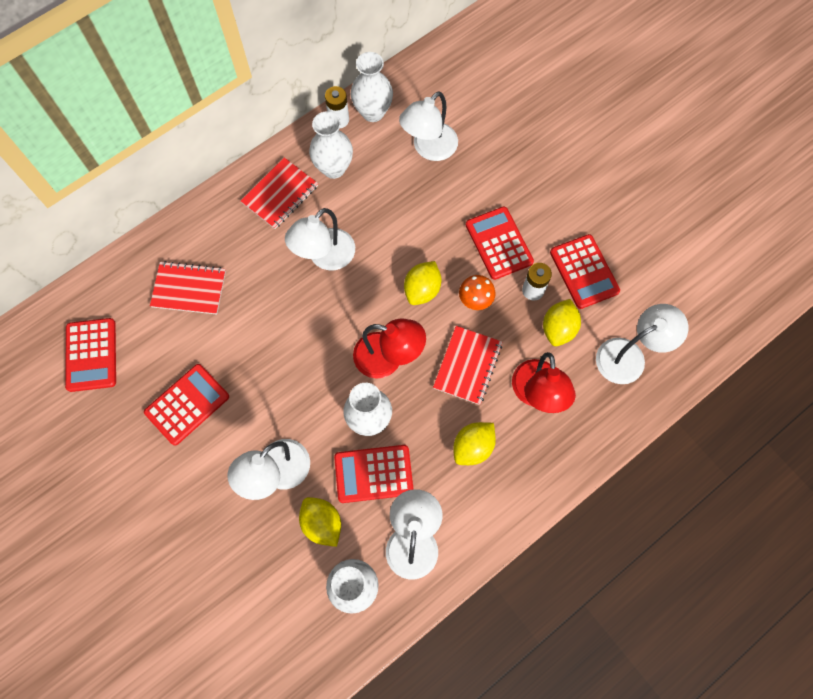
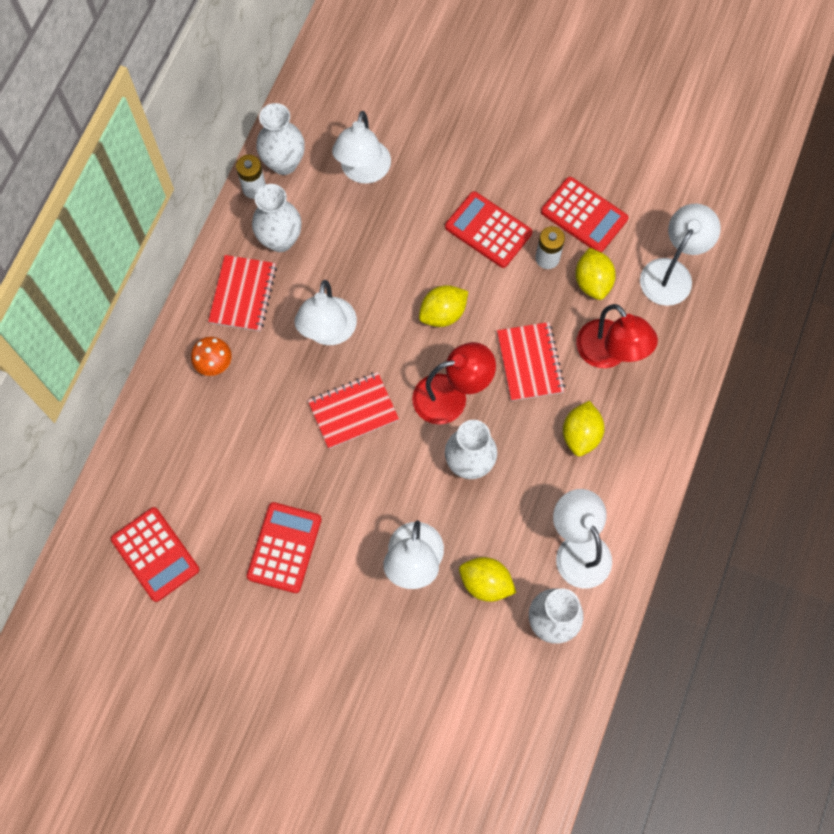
camera: 30 degrees left, 0 degrees up
red notebook [150,261,226,315] -> red notebook moved to [308,372,399,449]
red calculator [334,445,413,503] -> none
yellow lemon [404,261,441,305] -> yellow lemon turned 60 degrees clockwise [419,285,468,327]
orange mushroom [459,275,496,310] -> orange mushroom moved to [191,337,232,376]

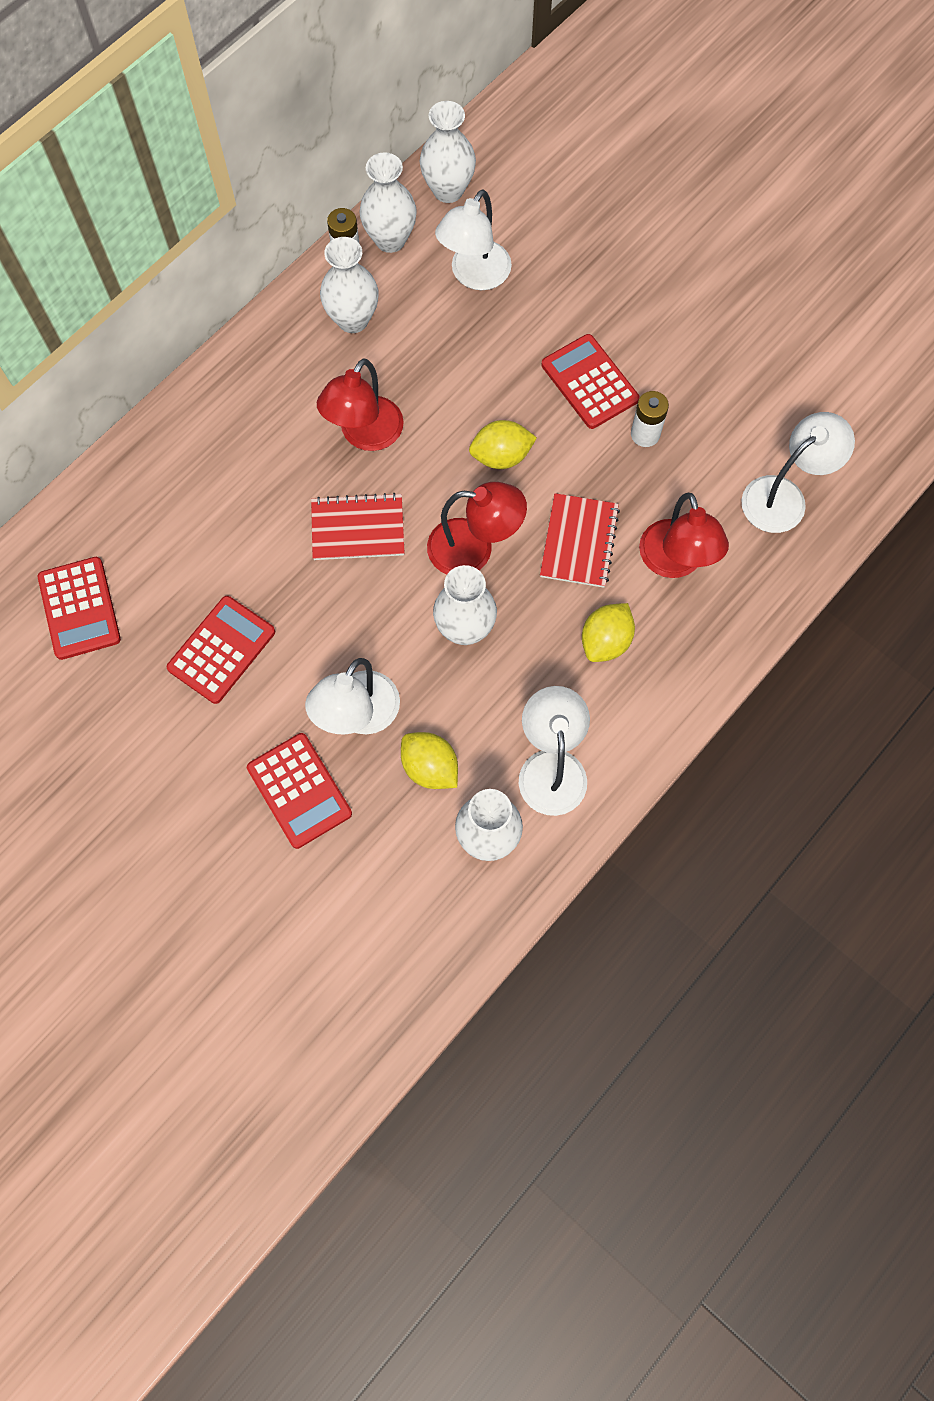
camera: 20 degrees right, 0 degrees up
orange mushroom [191,337,232,376] -> none
red notebook [208,255,277,332] -> none
white lamp [294,280,357,345] -> red lamp [317,358,404,451]
red calculator [541,177,628,253] -> red calculator moved to [247,733,352,849]
yellow lemon [575,247,616,300] -> none
none -> white vase [420,101,476,203]

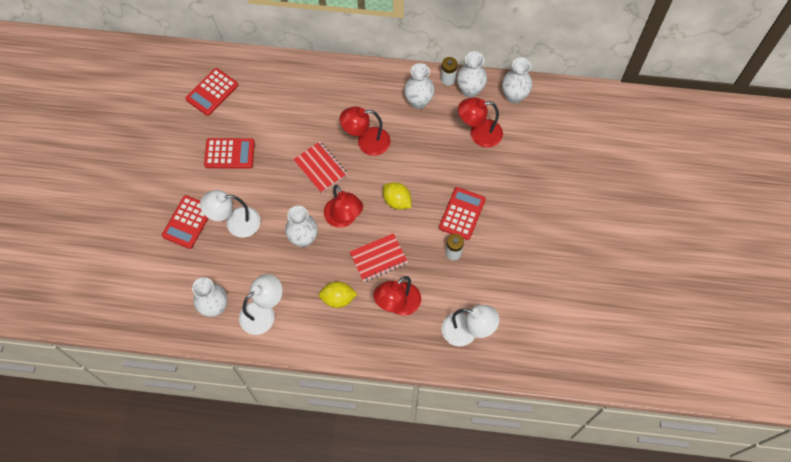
camera: 55 degrees right, 5 degrees down
yellow lemon [401,732,458,789] -> none
white lamp [435,189,512,290] -> red lamp [458,97,503,148]

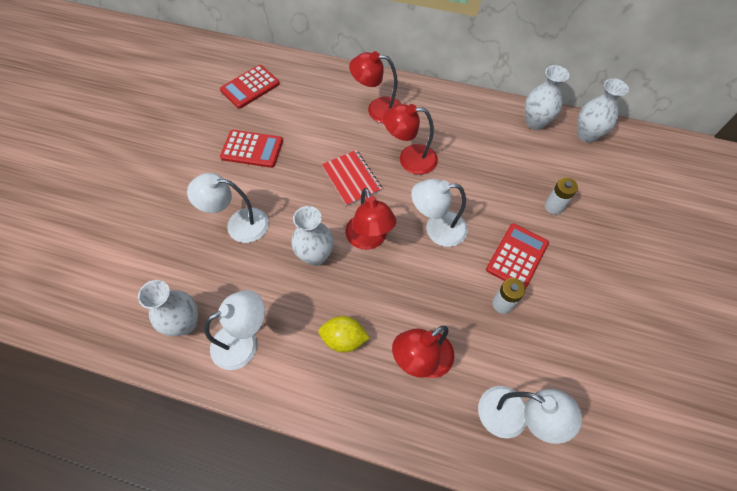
camera: 10 degrees right, 5 degrees down
red calculator [162,195,209,249] -> none
red notebook [350,233,408,282] -> none
yellow lemon [383,182,411,210] -> white lamp [411,179,468,247]
white vase [404,63,435,109] -> none
white battery [441,57,457,86] -> white battery moved to [545,177,578,215]
red lamp [458,97,503,148] -> red lamp moved to [349,51,401,123]

